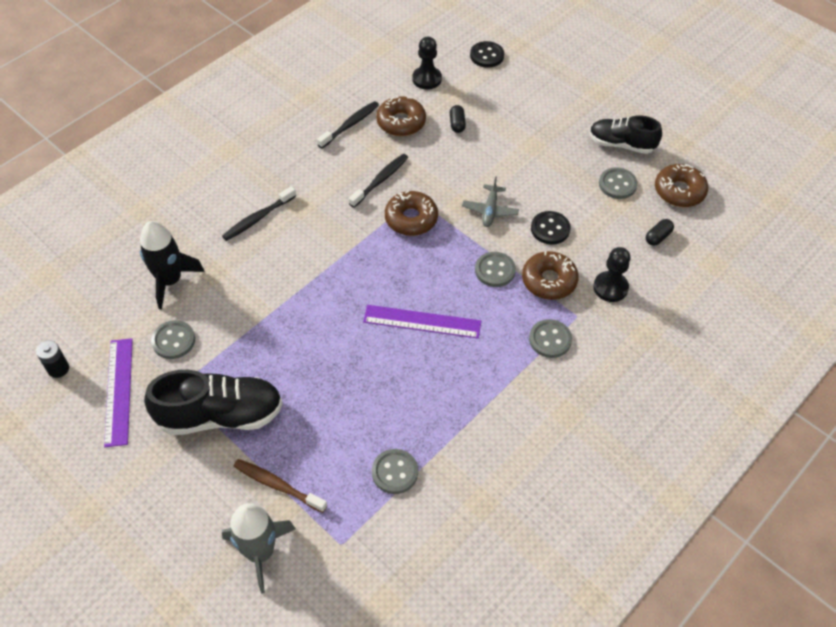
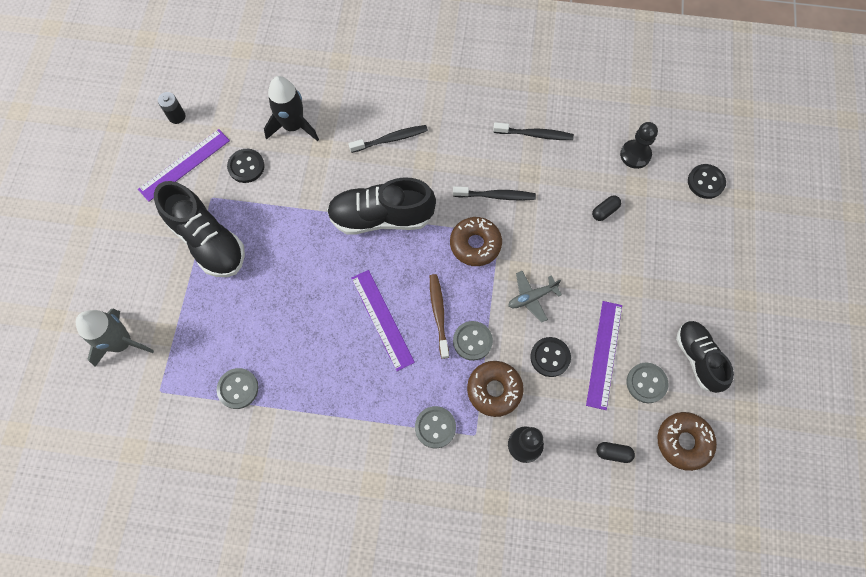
camera: 55 degrees right, 15 degrees up
grey button [151,320,195,359] -> black button [227,149,265,183]
black toothbrush [222,186,296,241] -> black toothbrush turned 150 degrees clockwise [348,125,428,153]
brown toothbrush [234,459,327,513] -> brown toothbrush moved to [430,274,449,359]
brown donut [376,96,426,136] -> none
none -> black shoe [327,177,436,234]
none -> purple ruler [586,301,622,410]

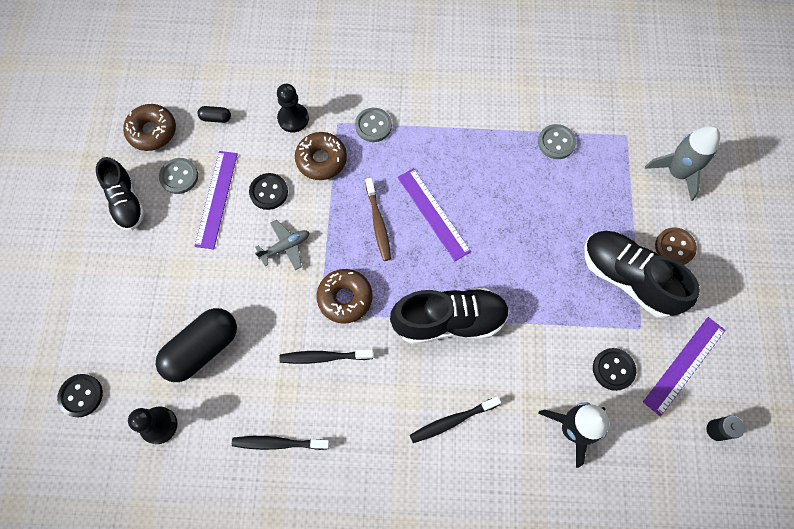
camera: 175 degrees right, 0 degrees up
grey button [453,321,493,361] -> none
black capsule [592,195,621,221] -> black capsule [155,308,237,382], size x2.35
none -> brown button [655,227,697,265]

